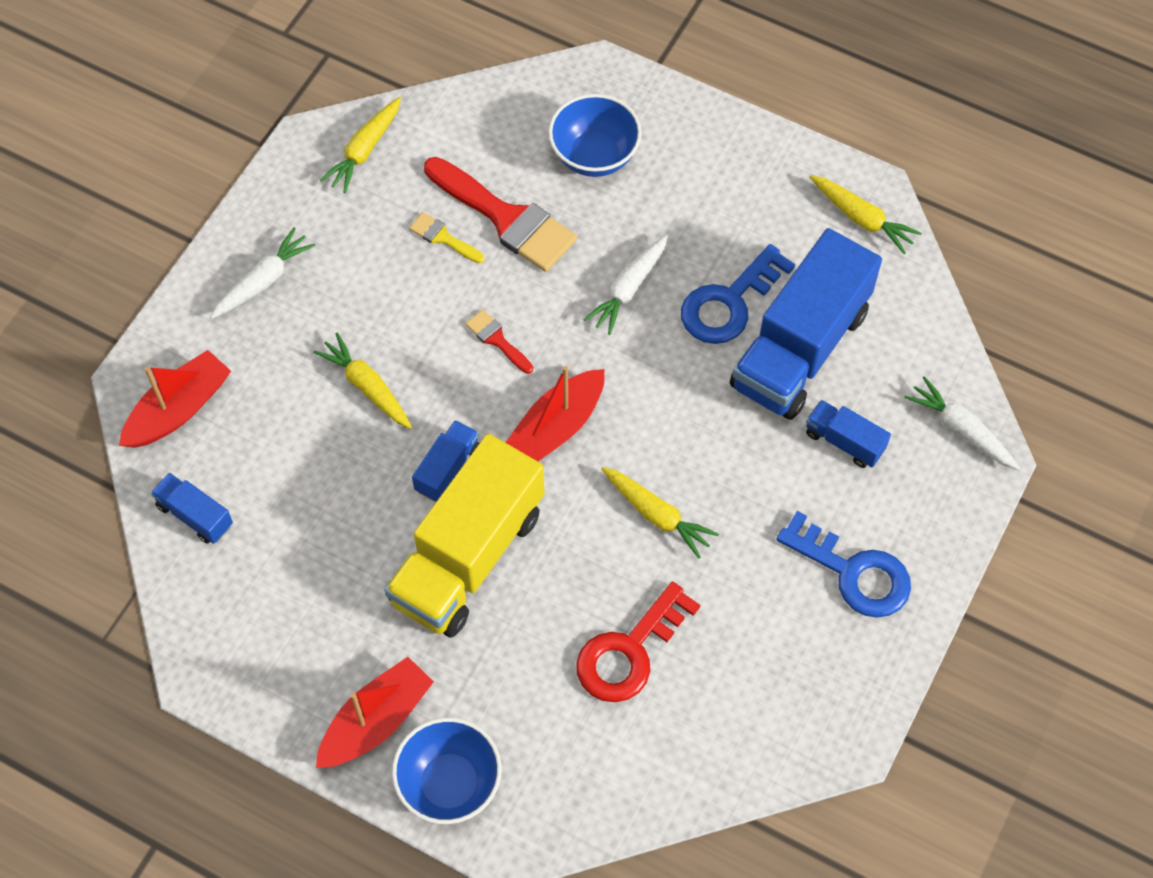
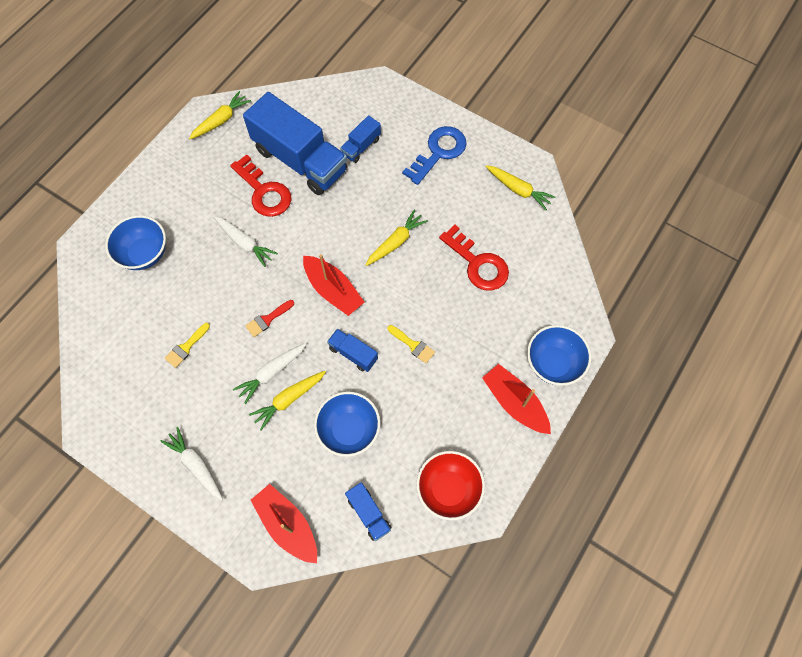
camera: 85 degrees left, 5 degrees up
blue truck [151,473,233,544] -> blue truck turned 75 degrees counterclockwise [345,482,391,541]
yellow carrot [320,97,401,193] -> yellow carrot moved to [486,165,555,210]
yellow truck [384,434,545,638] -> yellow brush [388,325,435,363]
red brush [424,157,577,272] -> none
blue key [681,244,795,344] -> red key [230,155,291,217]
white carrot [904,376,1020,470] -> white carrot moved to [233,343,306,404]
none -> blue bowl [314,392,380,457]
none -> red bowl [416,451,485,520]

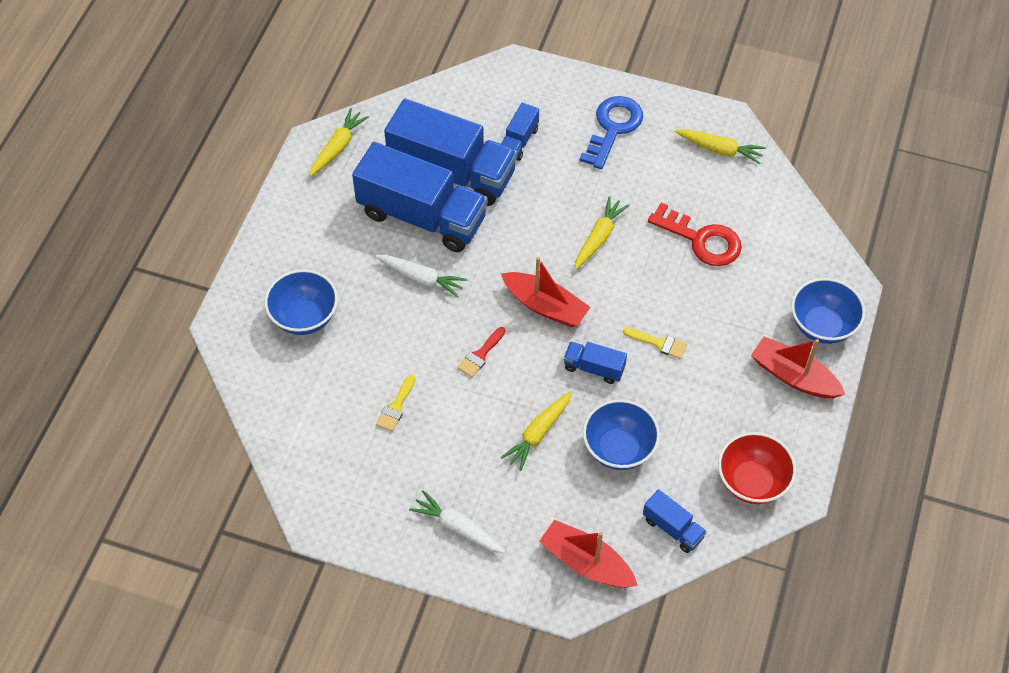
camera: 15 degrees left, 10 degrees down
red key [230,155,291,217] -> blue truck [352,142,488,252]
white carrot [233,343,306,404] -> none

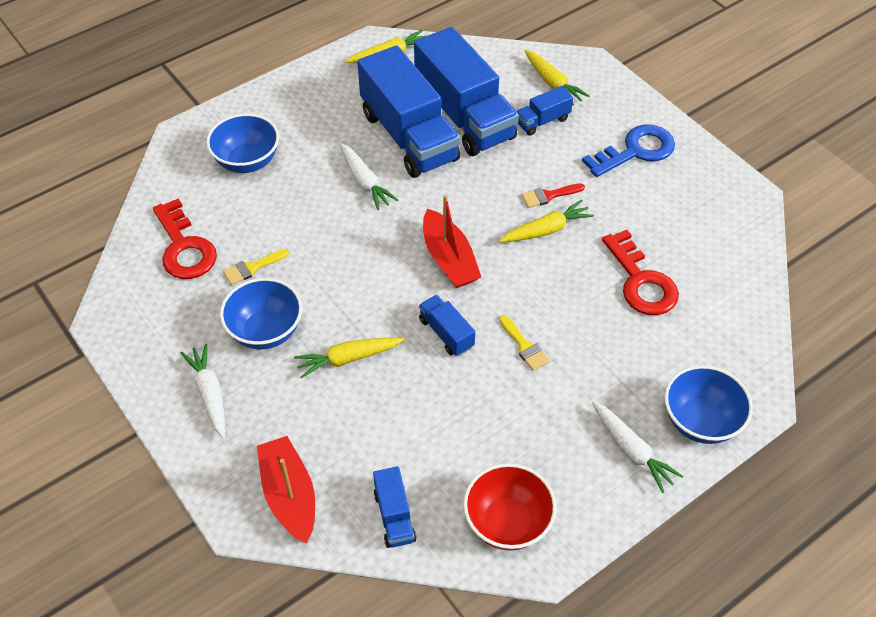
camera: 35 degrees right, 5 degrees down
red brush [458,327,505,377] -> red brush moved to [522,183,585,208]
blue bowl [583,399,660,470] -> blue bowl moved to [220,278,302,349]
yellow carrot [675,129,766,164] -> yellow carrot moved to [525,50,590,106]
red boat [751,337,845,398] -> white carrot [592,401,683,493]
none -> red key [153,198,217,279]

